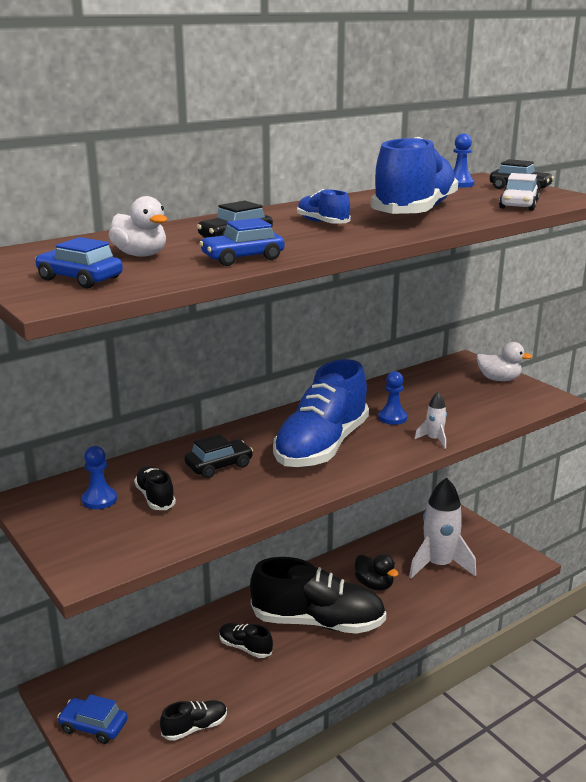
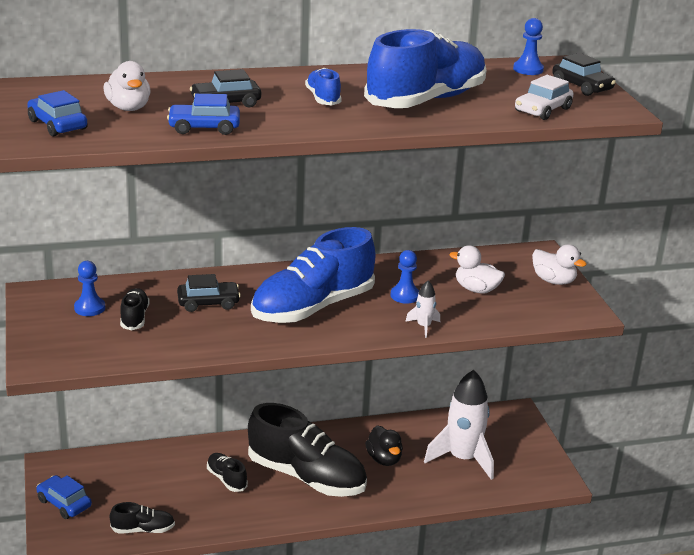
camera: 20 degrees right, 5 degrees up
none -> white duck [450,245,505,294]

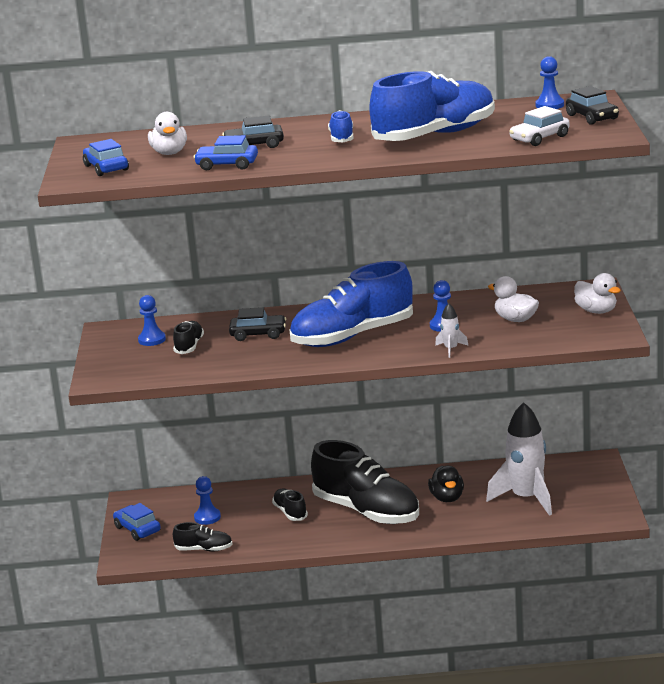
camera: 15 degrees right, 5 degrees down
none -> blue pawn [194,476,221,525]

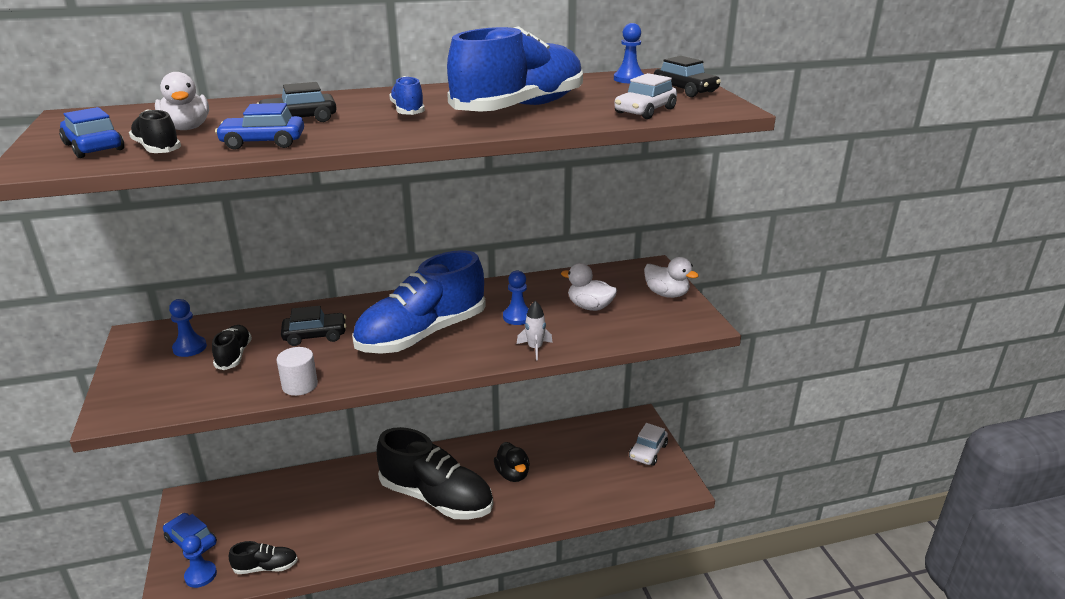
camera: 15 degrees left, 5 degrees up
blue pawn [194,476,221,525] -> blue pawn moved to [182,535,217,588]
black shoe [272,489,308,521] -> black shoe moved to [129,109,181,153]
white rocket [486,402,552,516] -> none
none -> white cylinder [276,347,318,396]
none -> white car [629,423,668,466]

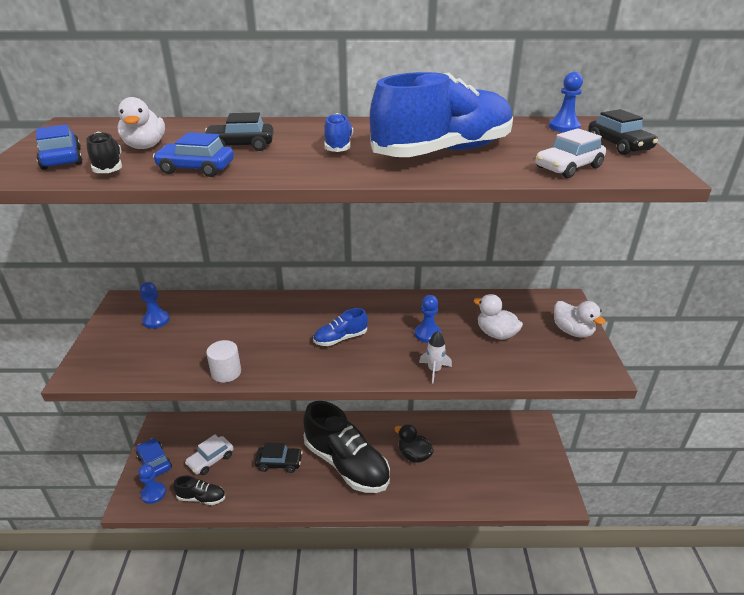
camera: 15 degrees right, 5 degrees up
black shoe [212,325,252,370] -> none
black car [281,306,346,346] -> black car moved to [255,442,303,473]
blue shoe [352,250,486,354] -> blue shoe [313,308,368,346], size x0.44
black duck [494,442,530,482] -> black duck turned 135 degrees clockwise [395,424,434,463]
white car [629,423,668,466] -> white car moved to [185,435,233,475]

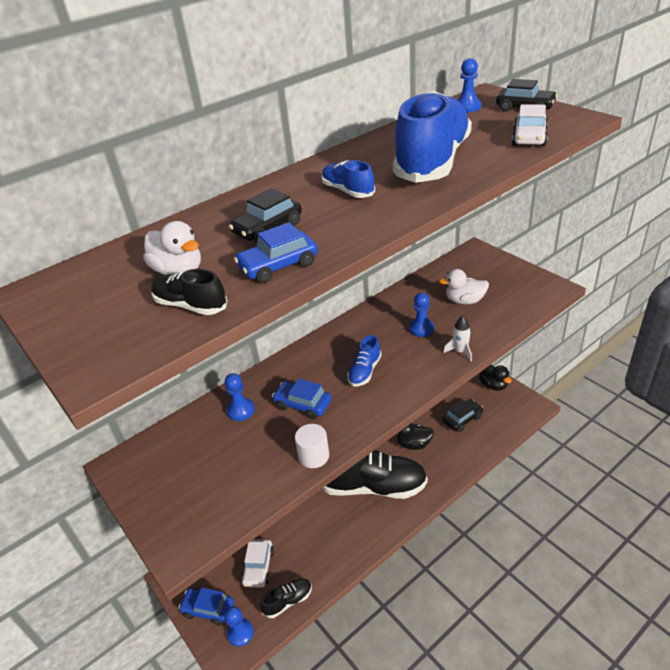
camera: 35 degrees left, 5 degrees up
blue car [36,124,83,170] -> blue car moved to [272,379,332,420]
blue pawn [140,282,170,329] -> blue pawn moved to [225,373,255,421]
black car [255,442,303,473] -> black car moved to [443,399,483,432]
white duck [554,301,606,338] -> none
none -> black duck [479,365,512,391]

